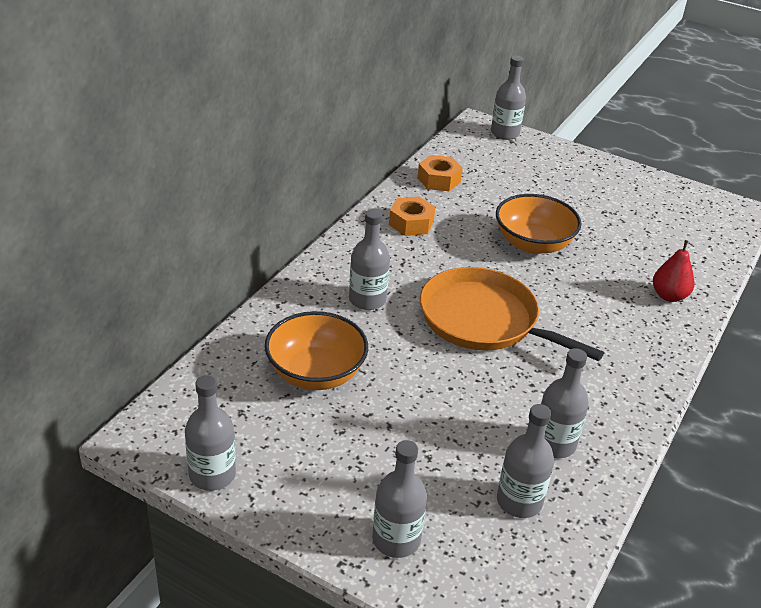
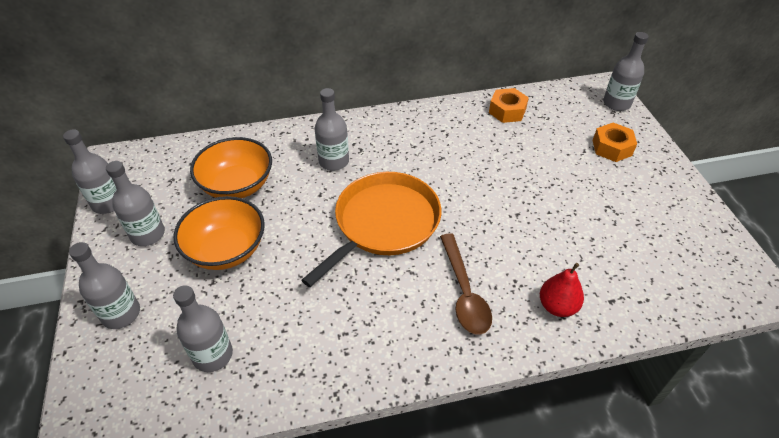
camera: 50 degrees right, 10 degrees up
orange nut [389,197,435,236] -> orange nut moved to [593,123,637,162]
orange pan [420,267,604,361] -> orange pan turned 45 degrees clockwise [301,172,441,287]
orange bowl [496,194,581,254] -> orange bowl moved to [173,196,265,270]
grey bottle [541,348,589,458] -> grey bottle moved to [106,161,165,246]
none -> brown spoon [440,233,492,335]

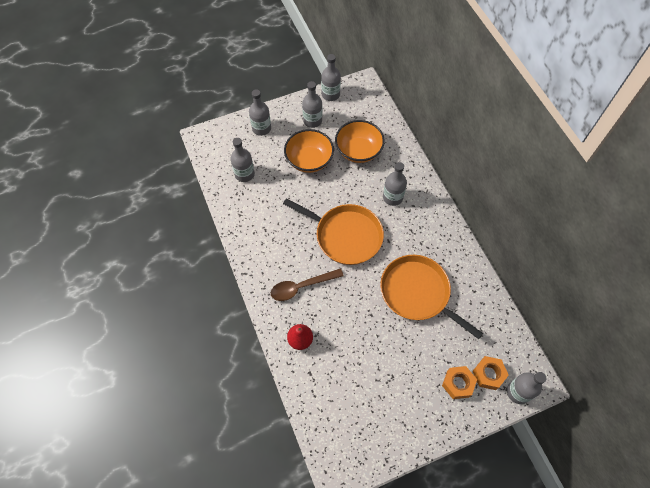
camera: 80 degrees right, 15 degrees up
orange nut [489,88,529,123] -> orange nut moved to [473,356,509,390]
none -> orange pan [380,255,483,339]

